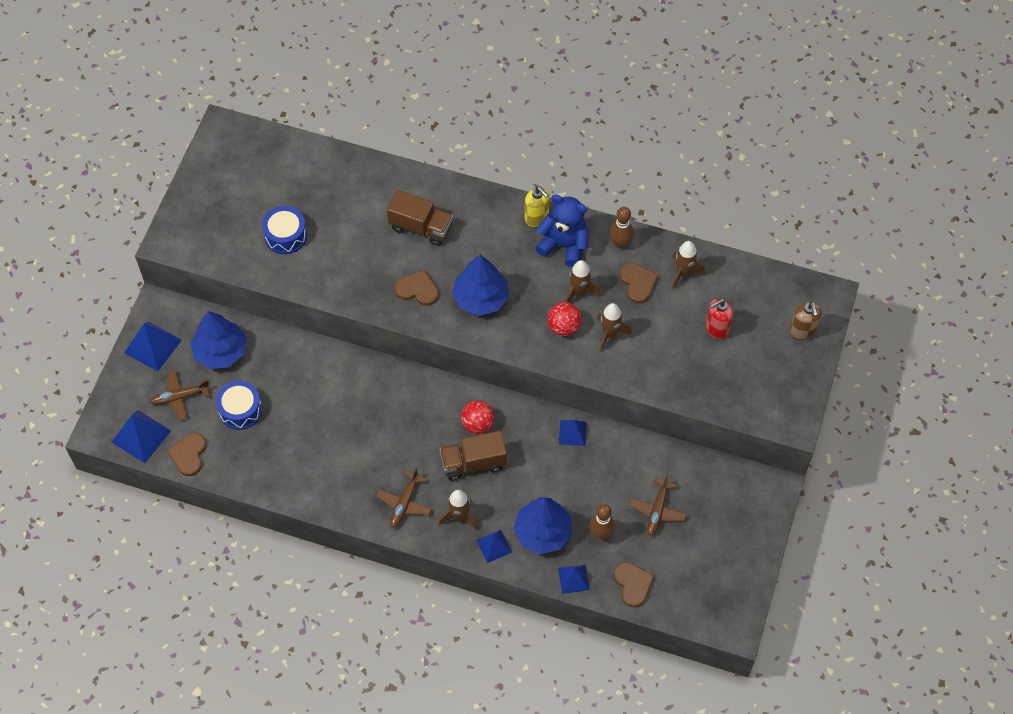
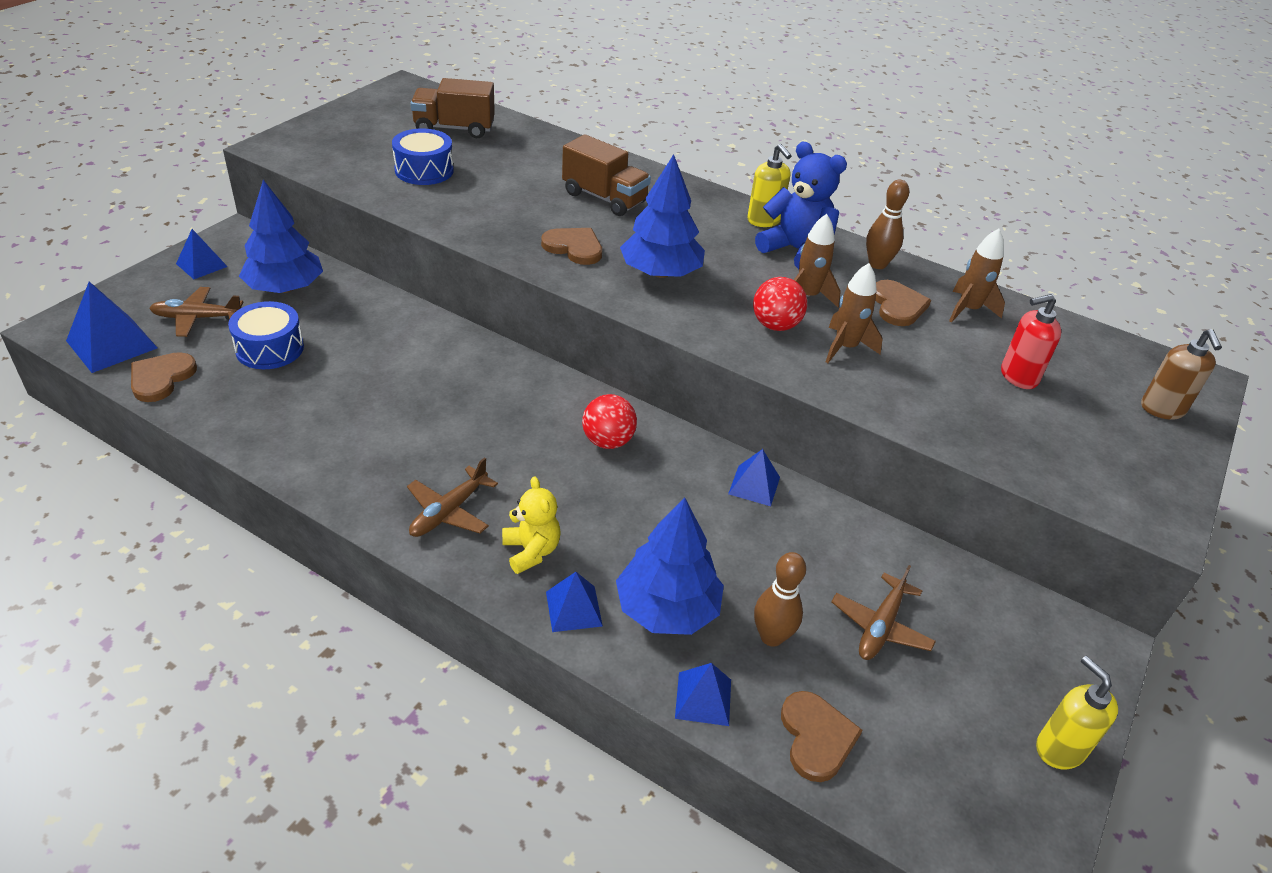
camera: 10 degrees right, 20 degrees down
blue pyramid [124,321,182,371] -> blue pyramid [176,229,228,279], size x0.62
brown rocket [438,490,478,530] -> yellow teddy bear [502,476,561,574]
brown truck [440,431,507,481] -> brown truck moved to [410,78,495,138]
none -> yellow soap dispenser [1036,656,1118,769]

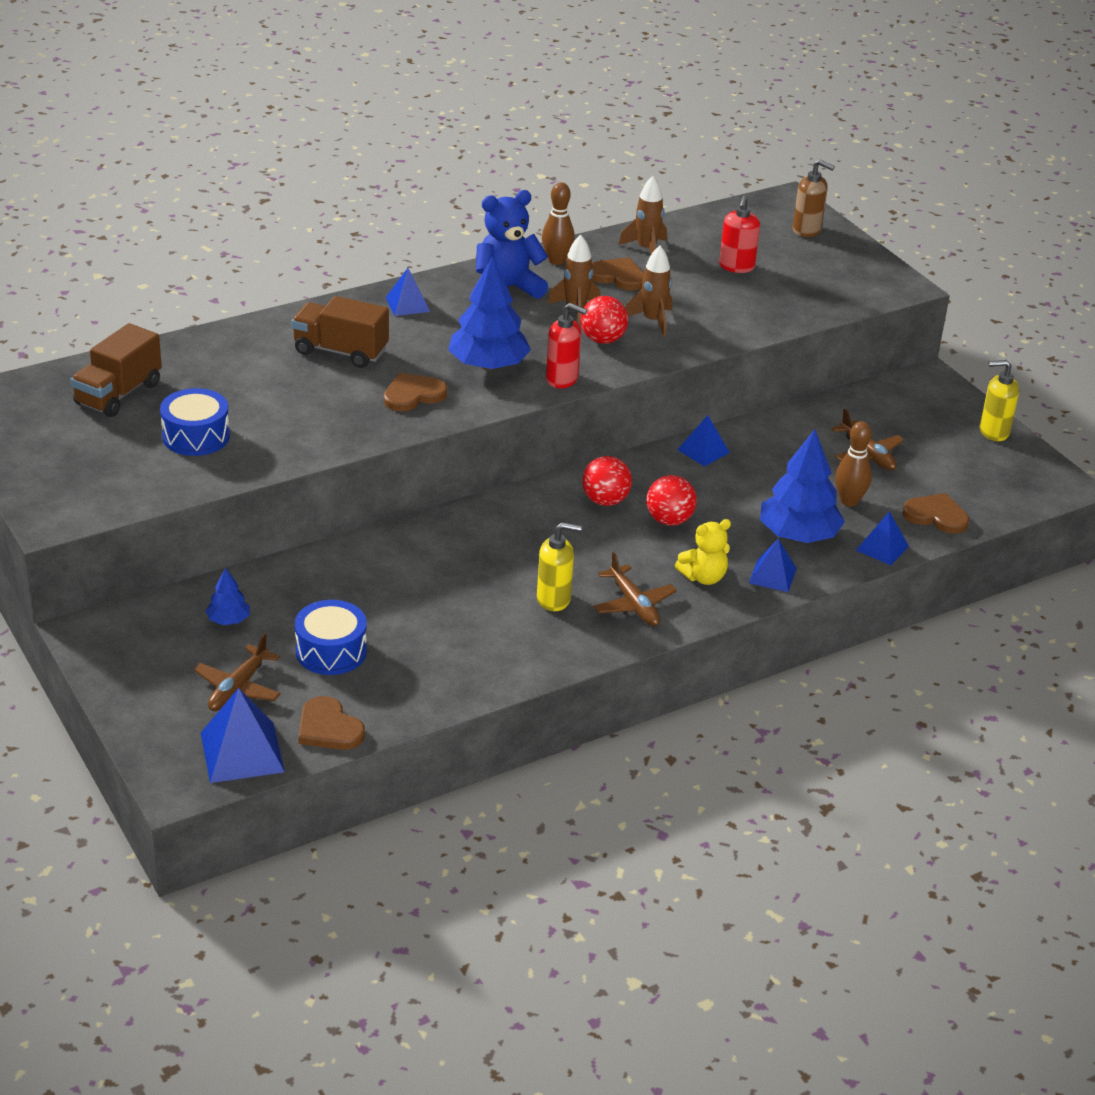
camera: 60 degrees left, 5 degrees down
blue pyramid [176,229,228,279] -> blue pyramid moved to [386,268,430,316]
blue tree [239,180,323,293] -> blue tree [205,567,250,625], size x0.49
yellow teddy bear [502,476,561,574] -> yellow teddy bear turned 150 degrees clockwise [675,519,731,585]
brown truck [562,134,651,216] -> brown truck turned 135 degrees counterclockwise [291,296,389,368]
yellow soap dispenser [747,144,791,227] -> yellow soap dispenser moved to [537,522,582,611]
none -> red soap dispenser [546,303,587,388]
none -> red ball [646,475,697,526]

